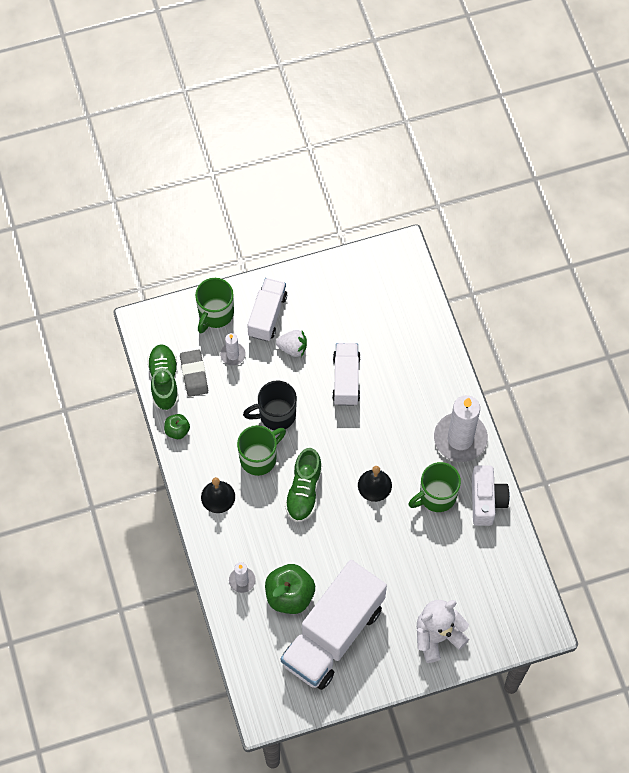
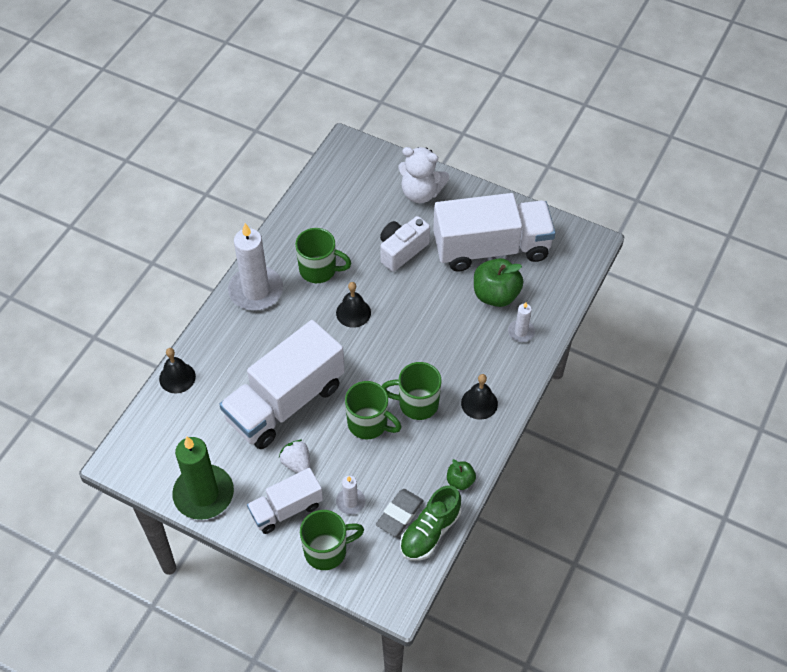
camera: 135 degrees left, 10 degrees down
black mug [243,380,297,430] -> green mug [345,381,402,439]
green shoe [285,448,322,522] -> none
white truck [332,343,360,406] -> white truck [219,320,345,449], size x1.83
white camera [472,465,510,526] -> white camera moved to [380,216,430,272]
none -> black bell [159,348,196,393]
none -> green candle [172,437,234,520]

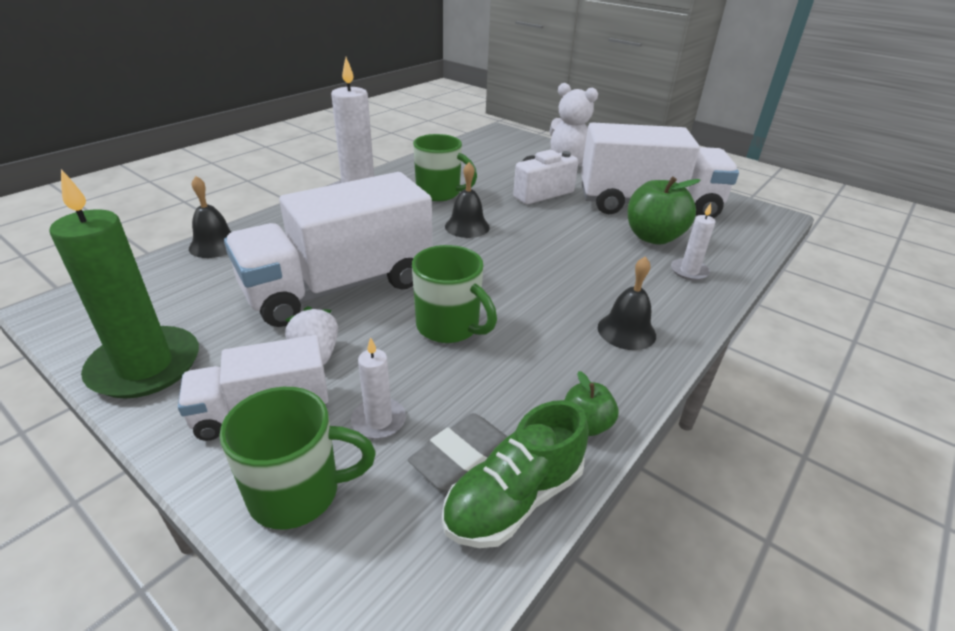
camera: 10 degrees right, 20 degrees down
green mug [382,362,441,420] -> none

